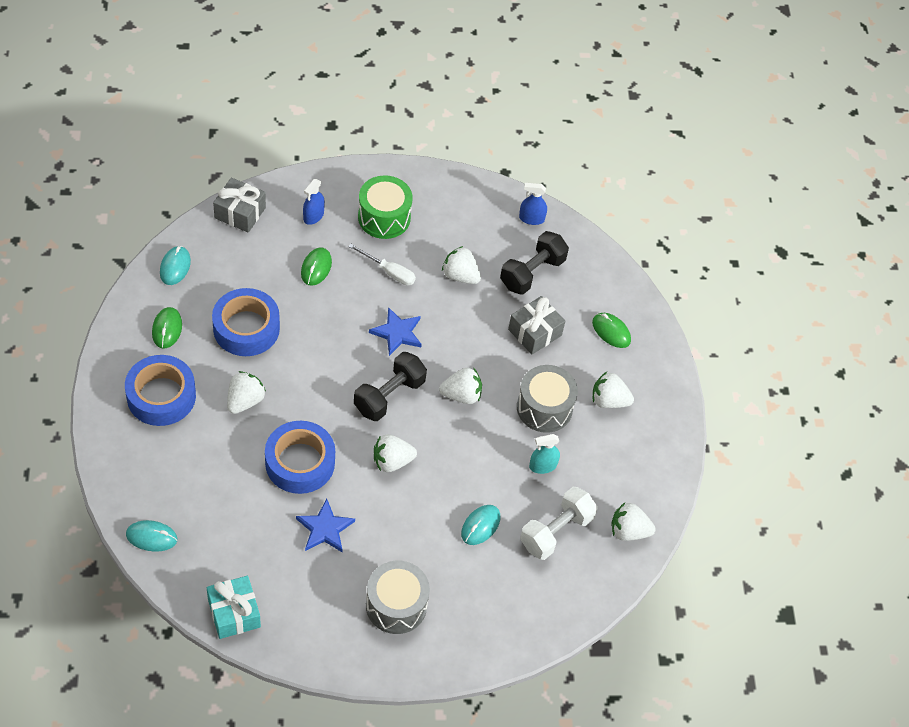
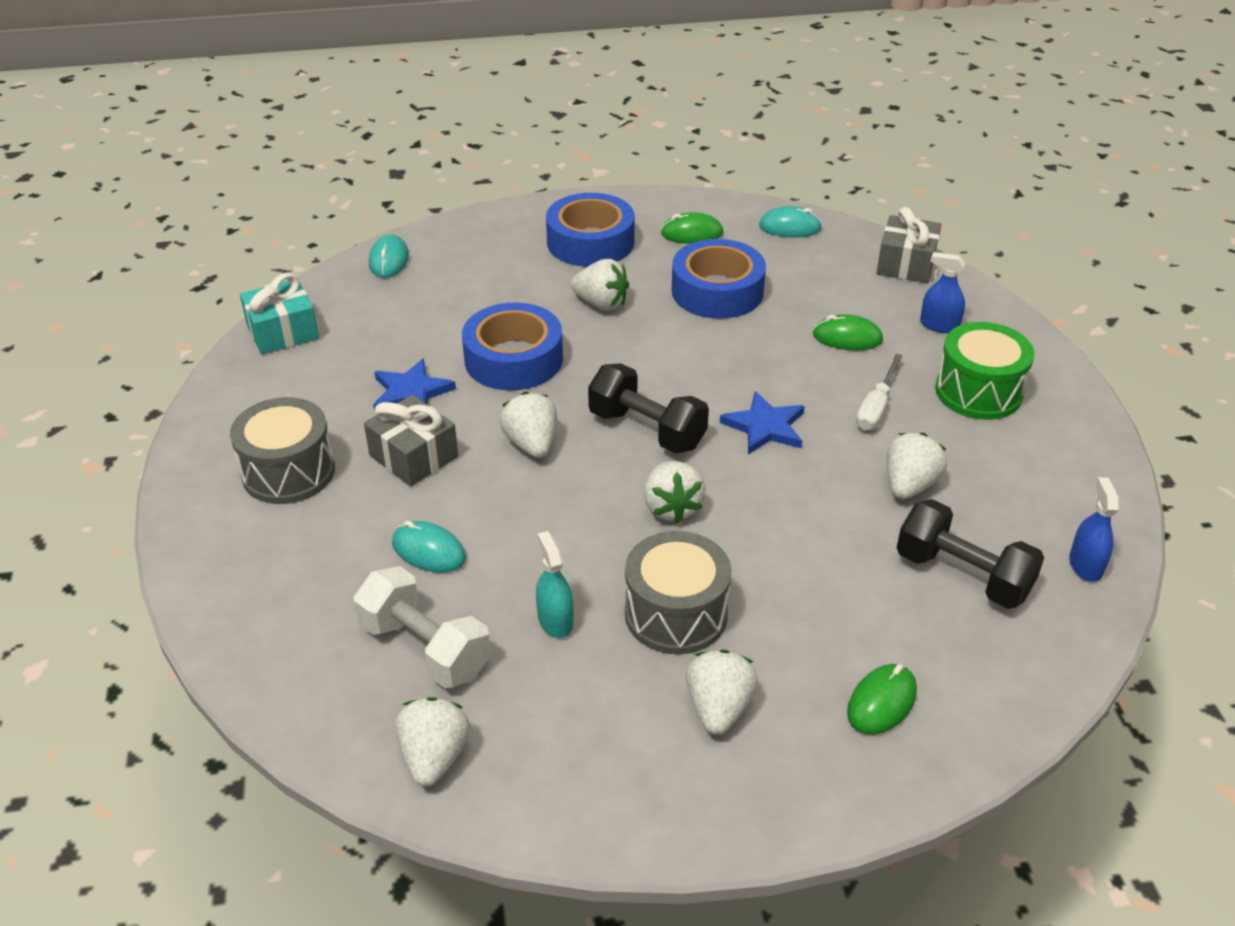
camera: 90 degrees right, 15 degrees down
grey gift [508,296,565,355] -> grey gift moved to [364,395,458,486]

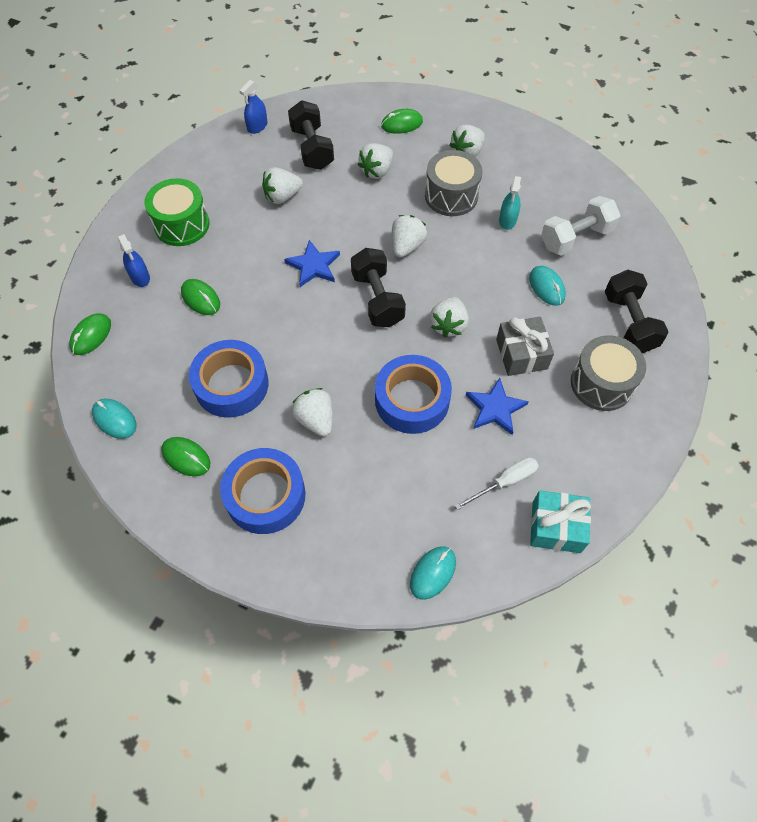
camera: 145 degrees left, 20 degrees up
white dumbbell [354,566,491,688] -> white dumbbell turned 75 degrees clockwise [541,196,621,256]
white strawberry [395,697,470,787] -> white strawberry moved to [358,143,393,179]
white screwdriver [856,354,903,430] -> white screwdriver moved to [455,457,539,510]
grey gift [877,207,942,283] -> green mouse [69,313,111,355]
none -> black dumbbell [605,270,668,353]

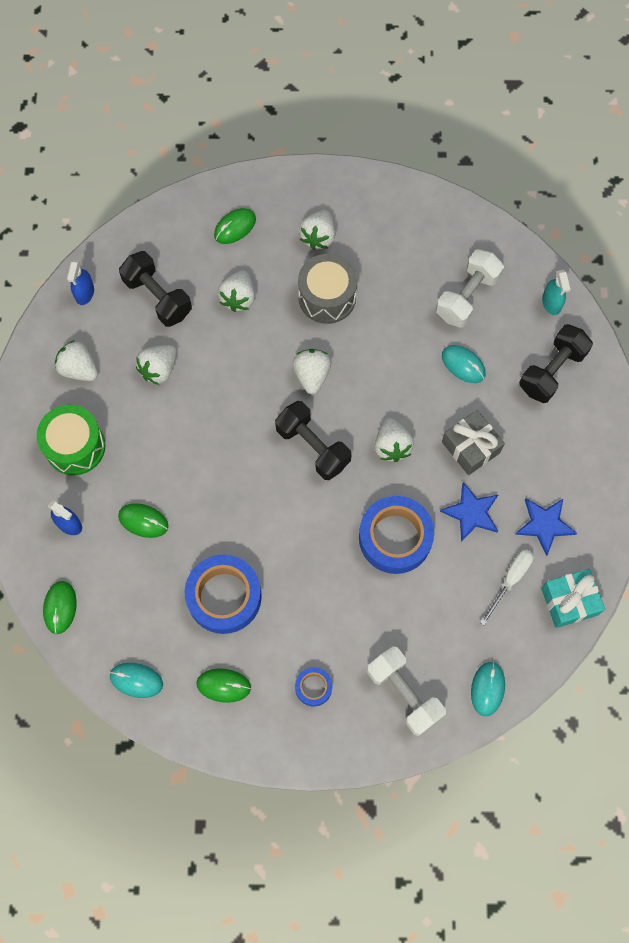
camera: 25 degrees left, 10 degrees up
blue tape [220,448,305,534] -> blue tape [295,667,332,706], size x0.49
blue star [284,240,340,287] -> blue star moved to [515,499,577,556]
white strawberry [292,388,333,437] -> white strawberry moved to [55,340,98,381]
turquoise spray bottle [499,176,521,230] -> turquoise spray bottle moved to [542,270,570,315]
grey drum [571,335,646,411] -> none
black dumbbell [605,270,668,353] -> black dumbbell turned 75 degrees clockwise [519,324,593,403]
none -> white dumbbell [367,646,446,736]

